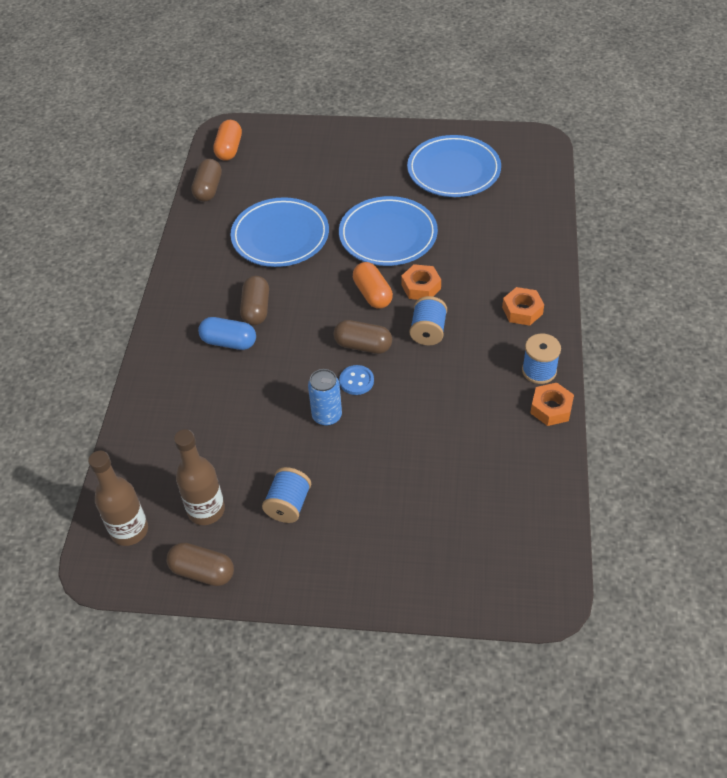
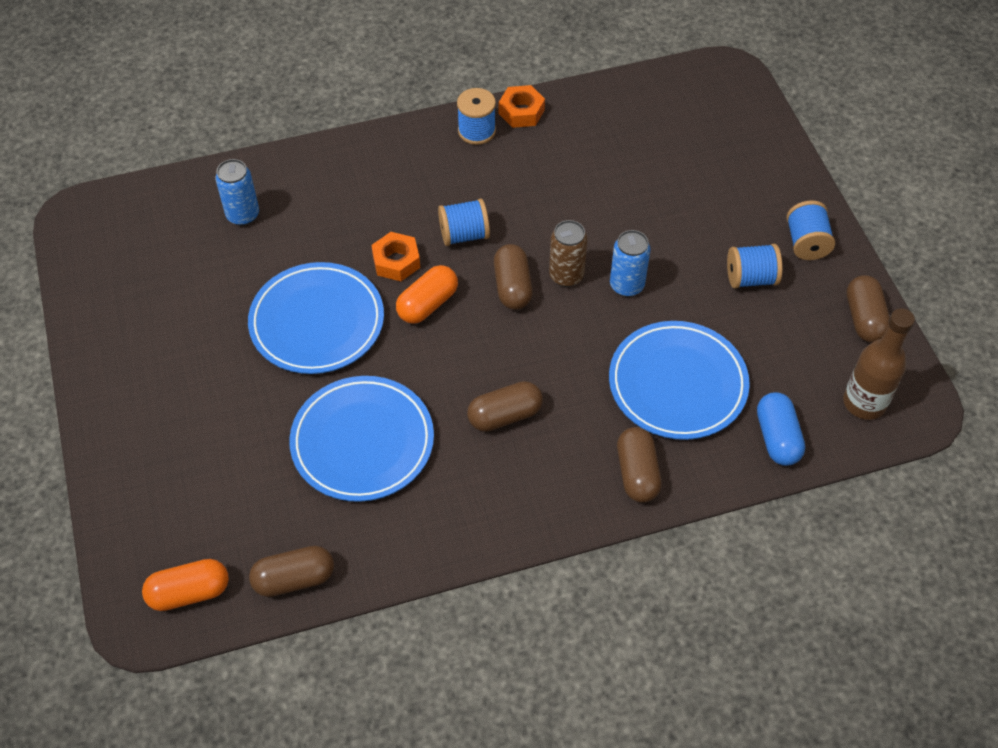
camera: 115 degrees left, 5 degrees up
brown bottle [174,429,225,525] -> none
blue capsule [198,317,256,350] -> blue capsule moved to [757,392,805,466]
blue button [339,365,374,395] -> brown can [549,220,587,287]
blue plate [407,135,501,197] -> blue plate moved to [609,321,750,440]
orange nut [502,287,544,326] -> none
none -> blue can [215,159,259,226]
none -> brown capsule [617,427,662,502]
none -> blue spool [786,201,835,260]

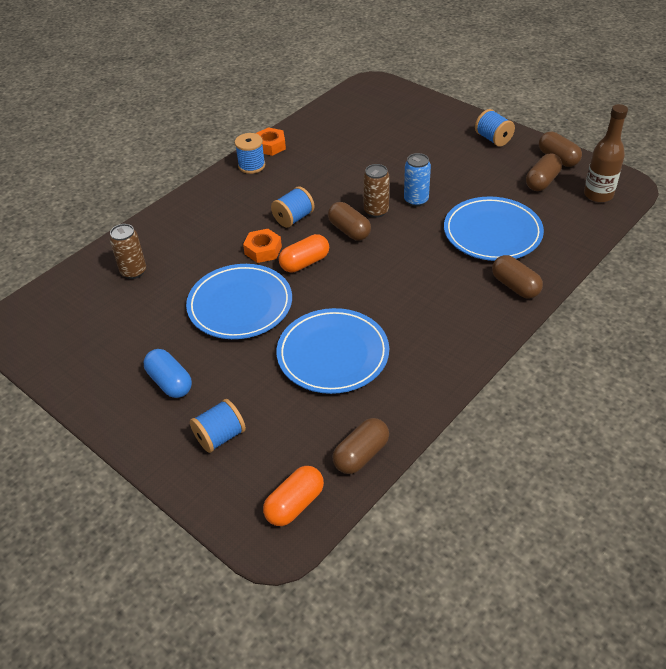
camera: 30 degrees left, 10 degrees down
blue can [215,159,259,226] -> brown can [110,224,146,279]
orange capsule [396,265,458,324] -> orange capsule turned 45 degrees clockwise [279,234,329,272]
brown capsule [467,381,543,432] -> brown capsule moved to [526,153,562,191]
blue spool [727,244,782,289] -> blue spool moved to [190,399,246,453]
blue capsule [757,392,805,466] -> blue capsule moved to [144,349,192,398]

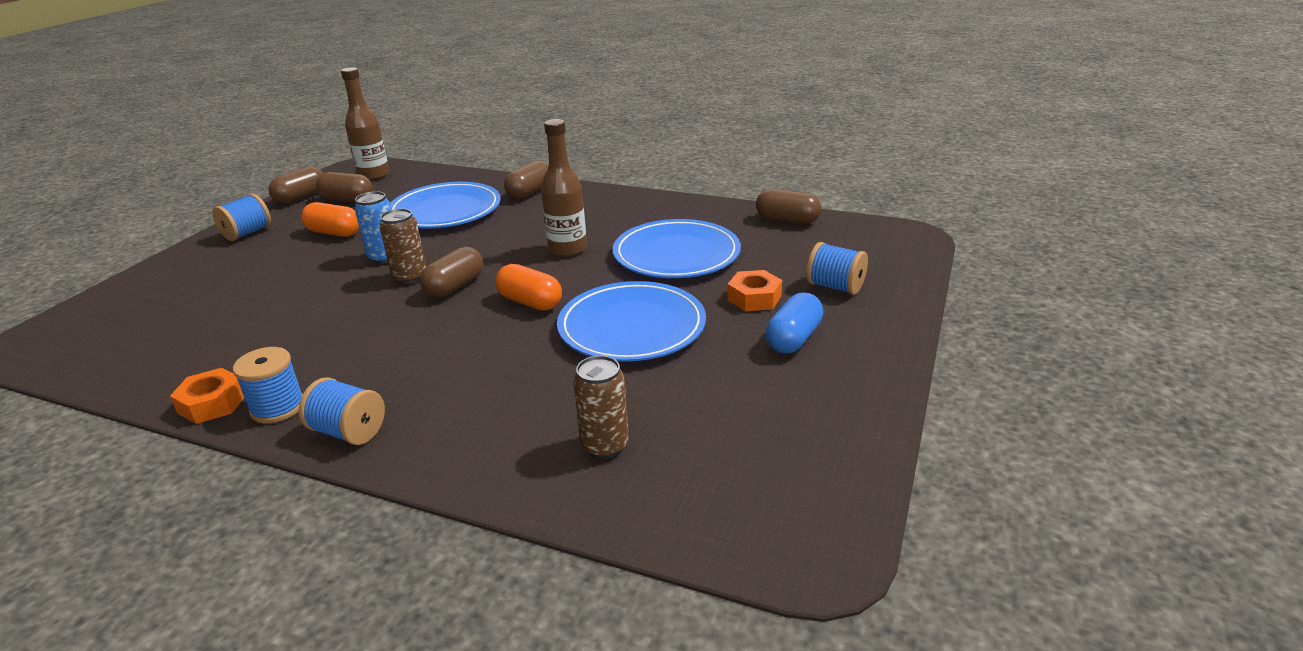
camera: 110 degrees left, 15 degrees down
orange nut [243,229,282,263] -> orange nut moved to [728,270,782,311]
orange capsule [263,466,324,526] -> orange capsule moved to [301,202,359,237]
blue spool [271,186,315,228] -> blue spool moved to [299,377,385,445]
none -> brown bottle [541,119,587,257]

